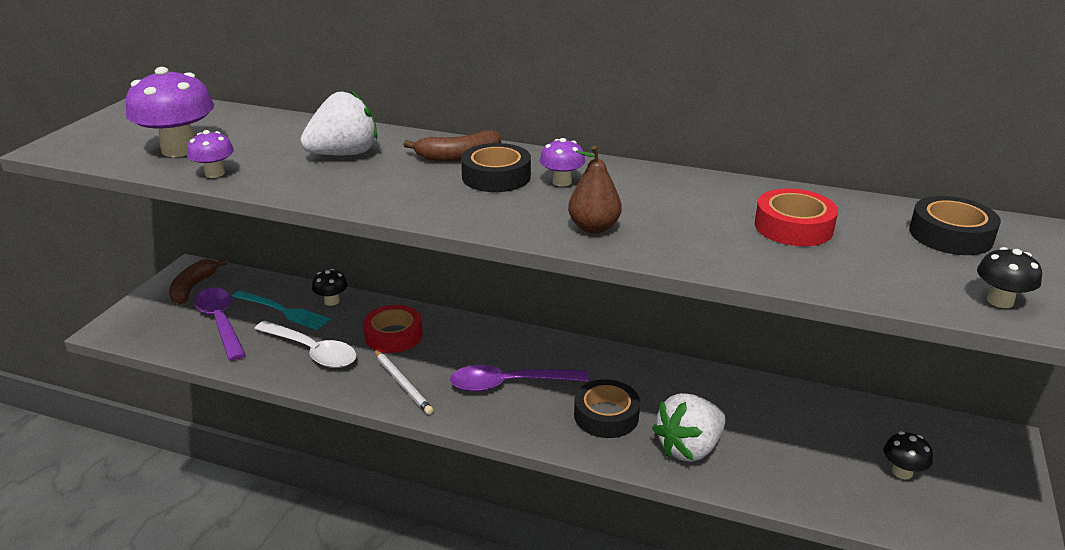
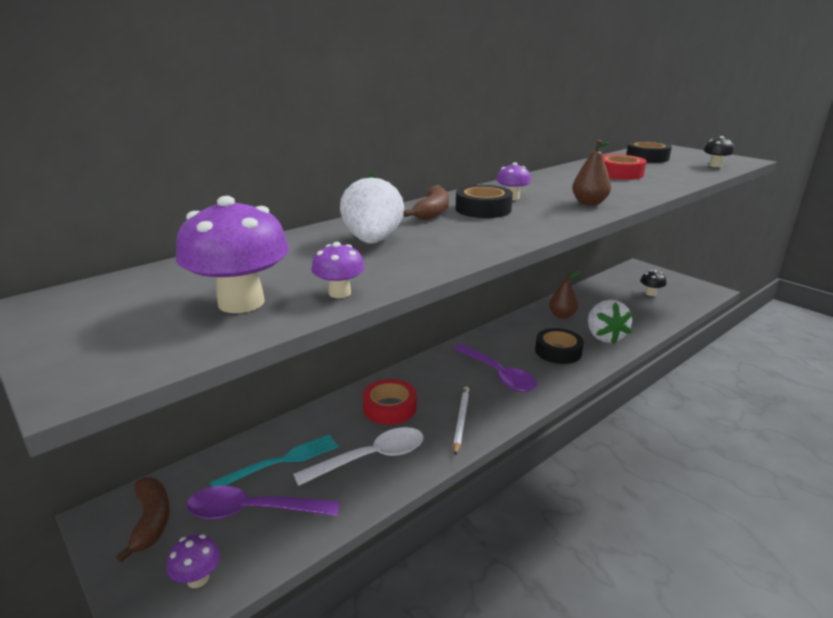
camera: 60 degrees left, 5 degrees down
brown banana [169,259,227,304] -> brown banana turned 150 degrees counterclockwise [116,477,170,562]
black mushroom [312,269,348,306] -> none
white pencil [374,349,433,415] -> white pencil turned 75 degrees counterclockwise [453,387,470,455]
purple spoon [450,365,589,392] -> purple spoon turned 60 degrees counterclockwise [454,344,537,392]
none -> purple mushroom [167,534,220,588]
none -> brown pear [549,271,581,319]

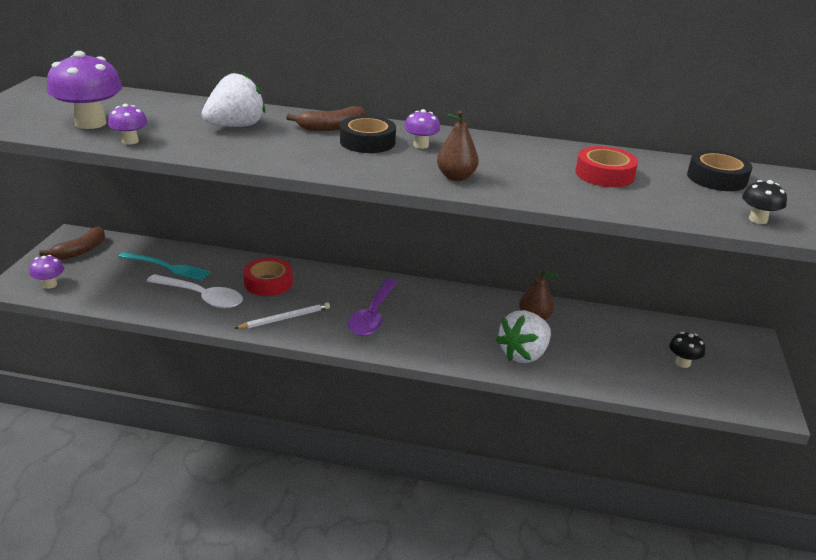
camera: 50 degrees right, 5 degrees up
purple spoon [186,486,340,520] -> none
black tape [535,328,584,364] -> none

